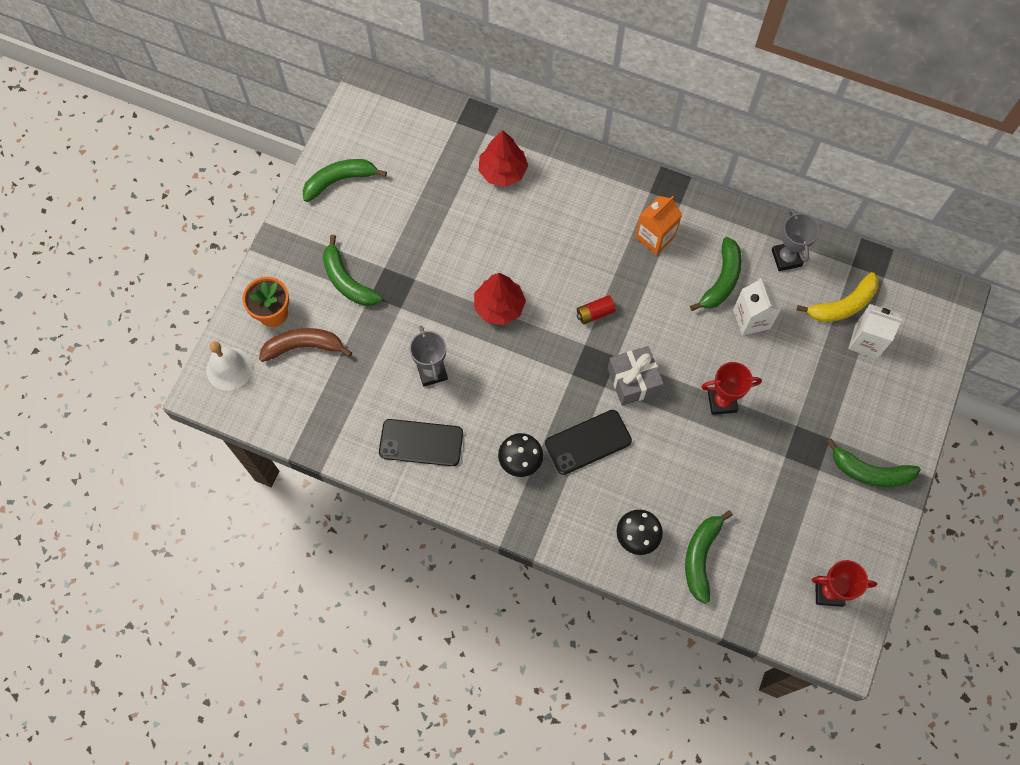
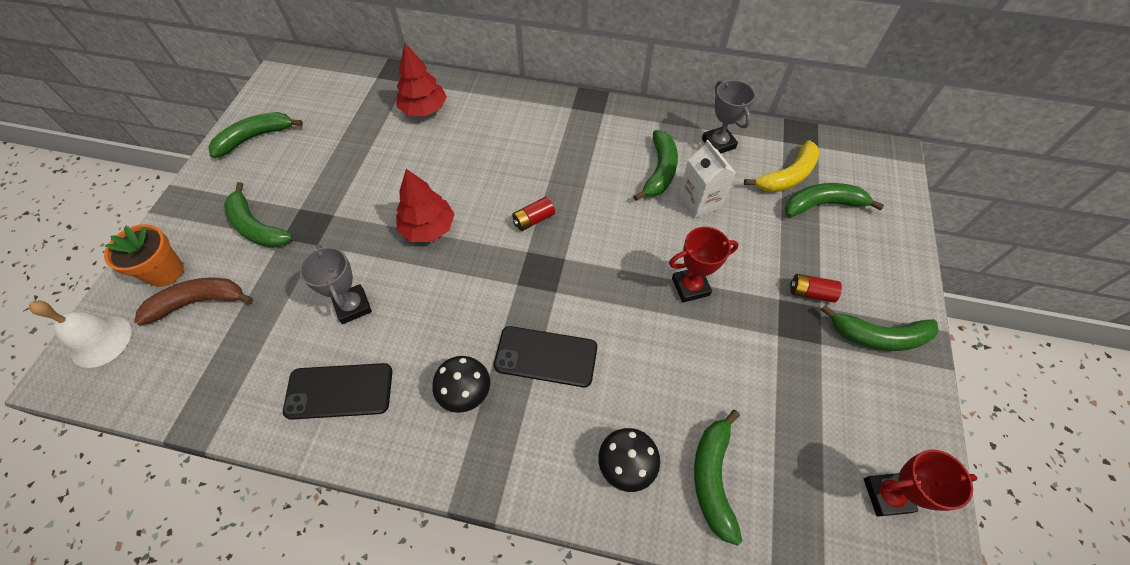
camera: 10 degrees left, 10 degrees down
black phone [545,410,632,475] -> black phone turned 45 degrees clockwise [494,326,597,387]
grey gift [608,346,664,406] -> none
orange carton [635,196,682,255] -> none
white carton [848,304,903,359] -> green banana [785,183,884,217]
none -> red battery [790,274,842,303]

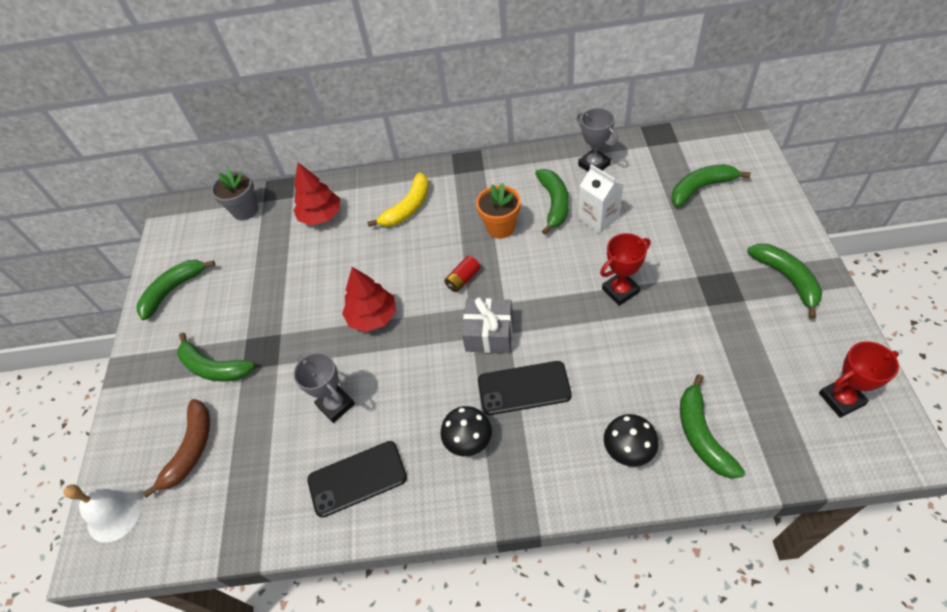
camera: 10 degrees left, 5 degrees down
orange flower pot [104,224,184,287] -> orange flower pot moved to [476,183,521,239]
brown banana [134,277,253,326] -> brown banana turned 135 degrees clockwise [142,399,210,498]
yellow banana [744,140,820,192] -> yellow banana moved to [367,172,429,227]
red battery [790,274,842,303] -> none
green banana [821,305,939,351] -> green banana turned 105 degrees counterclockwise [747,244,822,319]
none -> grey flower pot [211,169,258,220]
none -> grey gift [462,297,513,353]

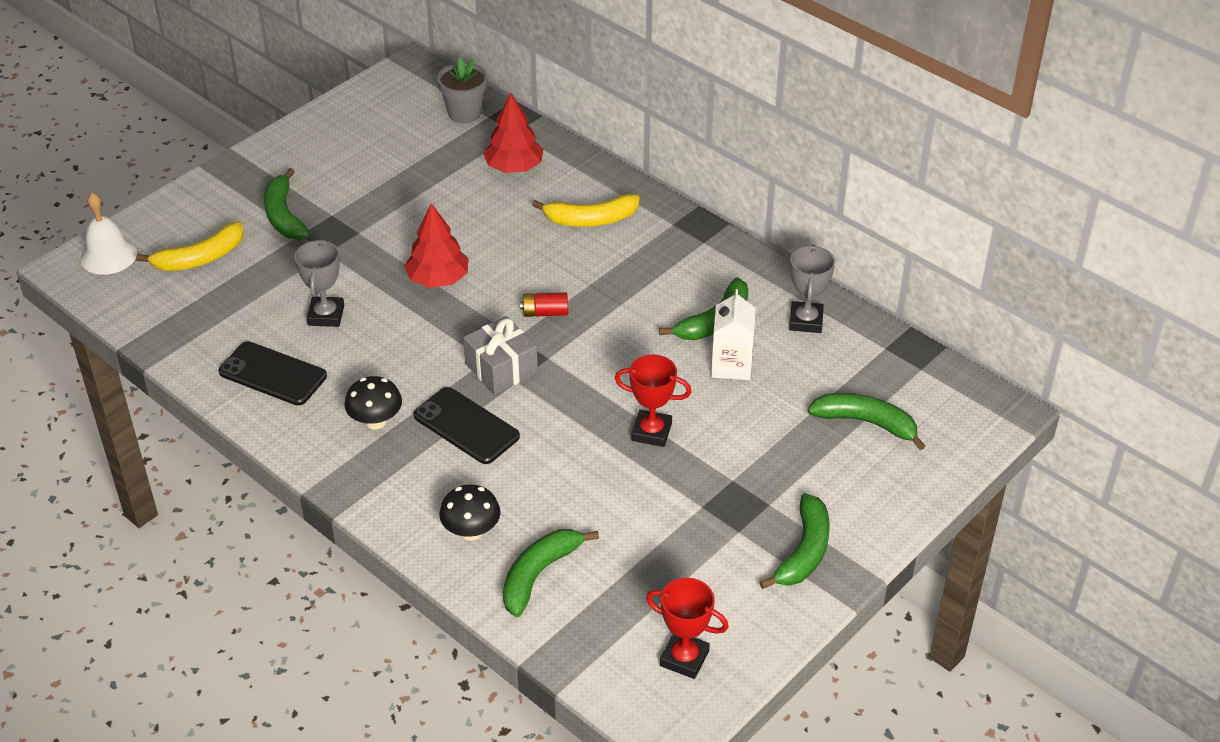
camera: 40 degrees right, 10 degrees down
green banana [137,260,215,320] -> none
brown banana [142,399,210,498] -> yellow banana [136,222,244,271]
orange flower pot [476,183,521,239] -> none

